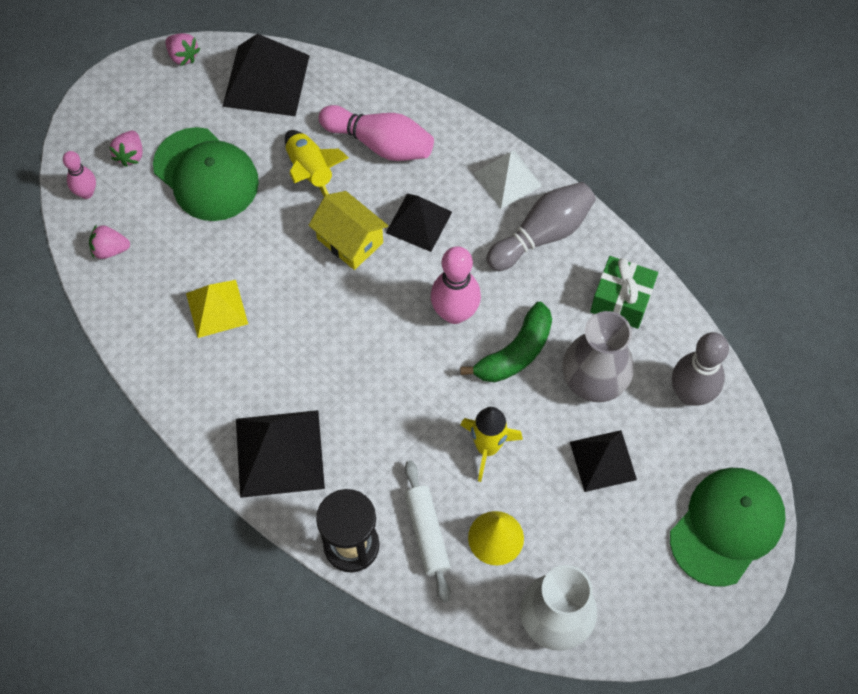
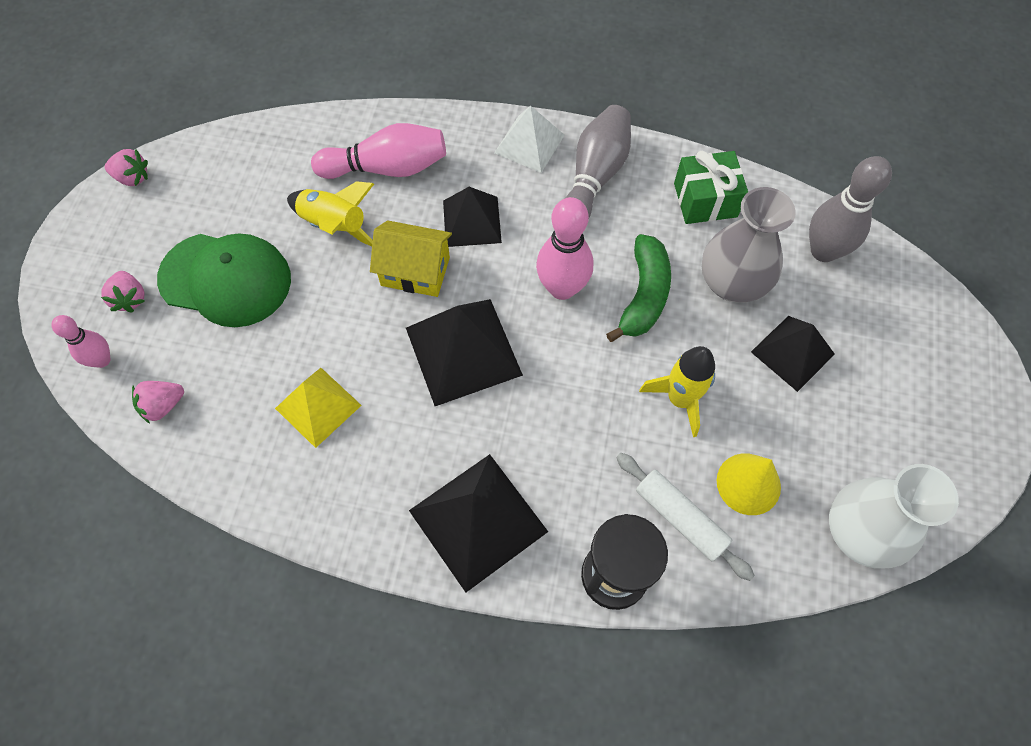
camera: 30 degrees left, 0 degrees up
black pyramid [222,34,310,116] -> black pyramid moved to [406,299,523,406]
green cap [670,468,786,587] -> none

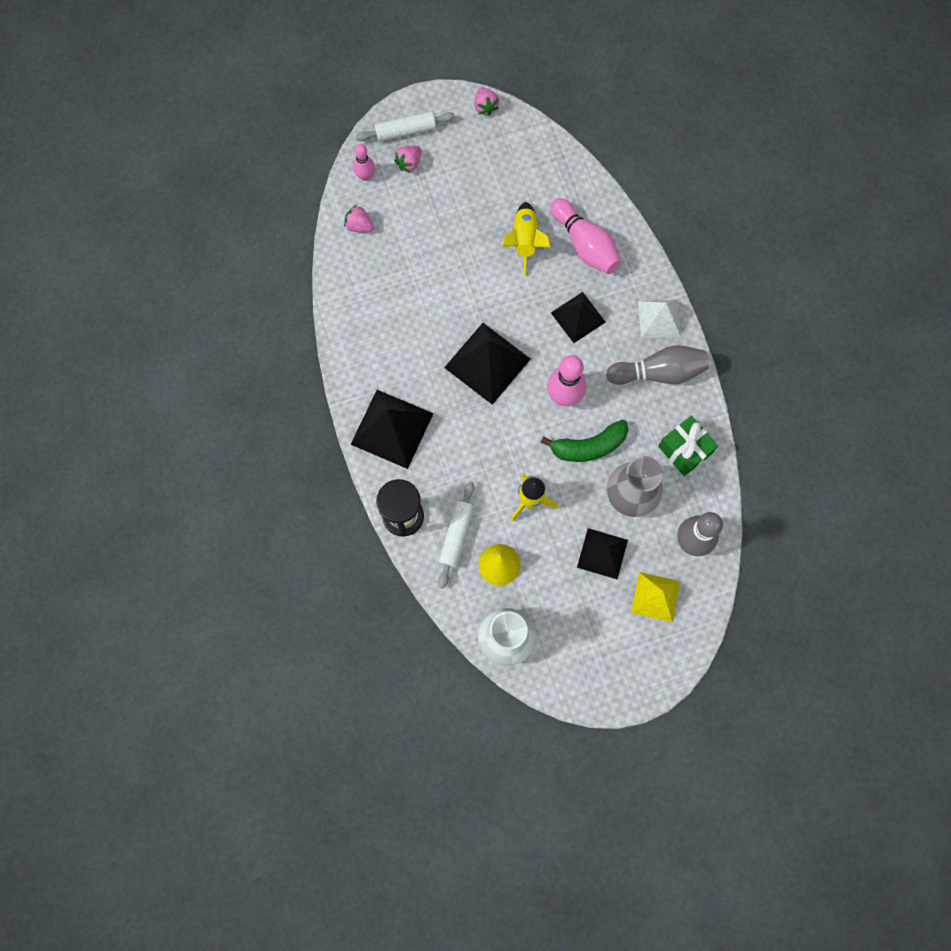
camera: 60 degrees right, 10 degrees up
green cap [157,233,291,327] -> none
yellow pyramid [275,368,362,448] -> yellow pyramid moved to [631,572,680,622]
yellow house [370,220,452,297] -> none
none -> white rolling pin [355,111,455,142]

